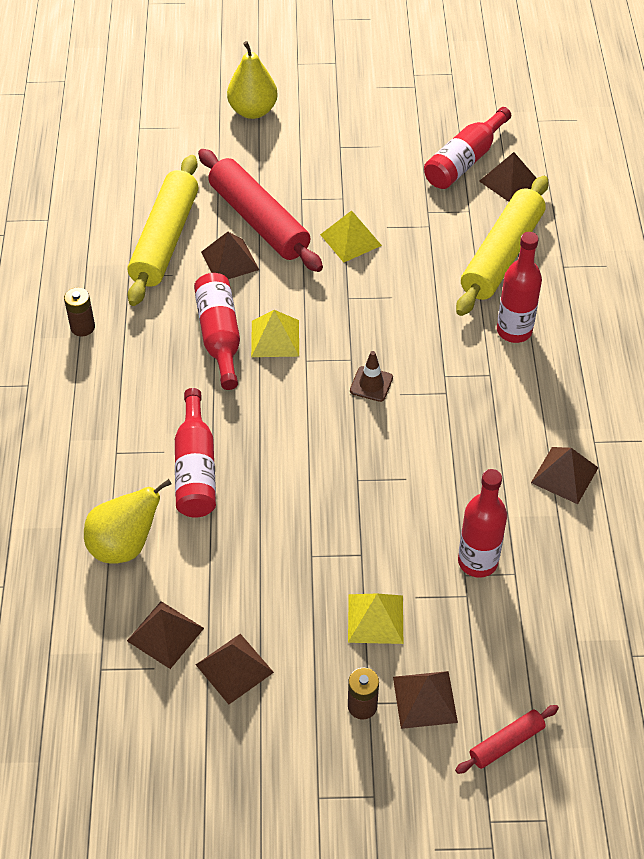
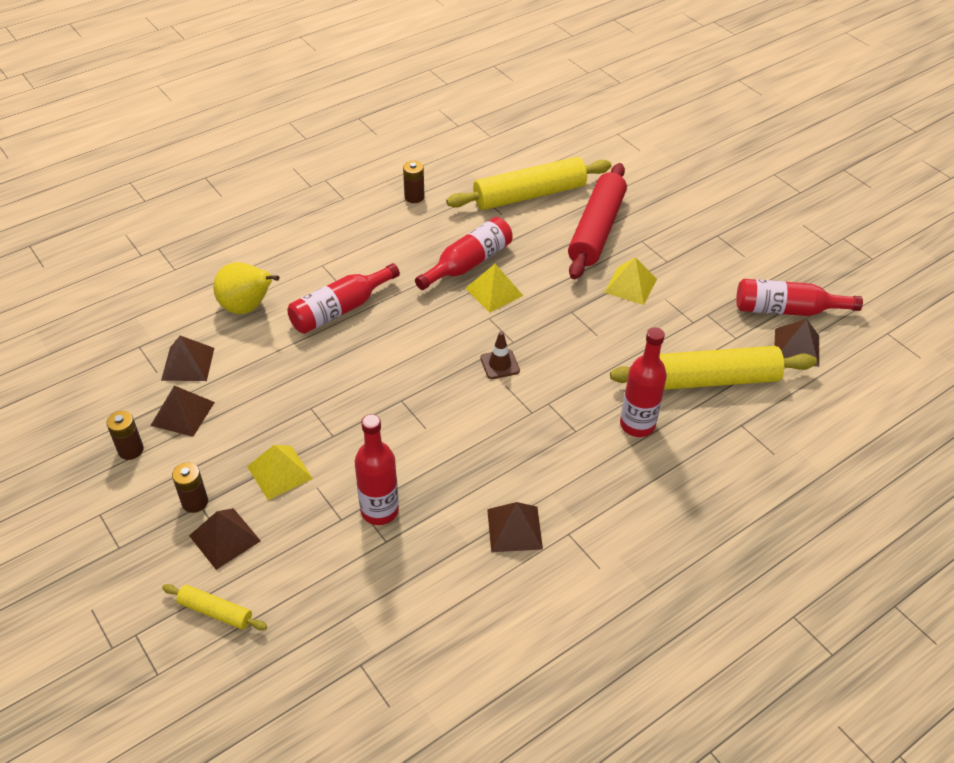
camera: 55 degrees right, 5 degrees down
brown pyramid [201,232,259,279] -> none
yellow pear [227,41,278,119] -> none
red rolling pin [455,705,559,774] -> yellow rolling pin [162,584,267,630]
none -> brown battery [106,411,144,460]

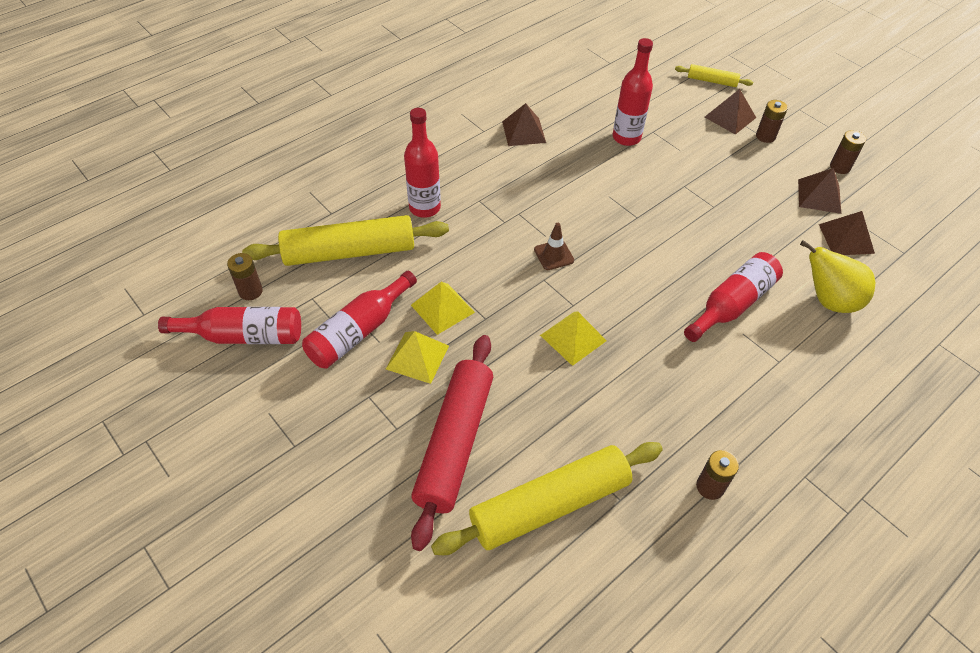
camera: 175 degrees right, 5 degrees up
yellow pyramid [247,445,313,500] -> yellow pyramid moved to [411,282,475,335]
red bottle [415,217,512,290] -> red bottle moved to [302,271,417,369]
brown pyramid [774,319,819,367] -> brown battery [227,253,263,300]

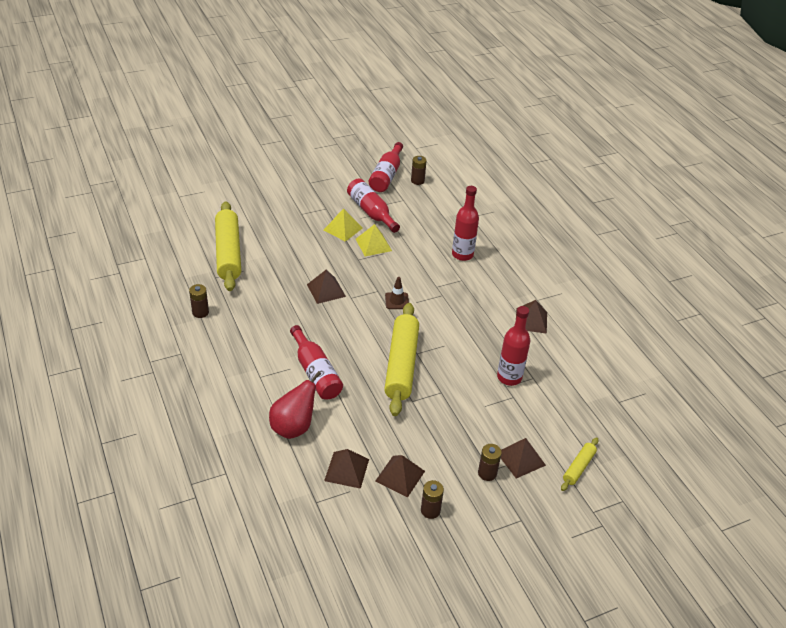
camera: 105 degrees right, 10 degrees down
yellow rolling pin [242,215,449,266] -> yellow rolling pin moved to [384,303,419,416]
red rolling pin [411,335,493,551] -> none
yellow pyramid [540,312,607,366] -> brown pyramid [307,269,346,304]
yellow pear [800,240,875,313] -> red pear [269,371,321,439]

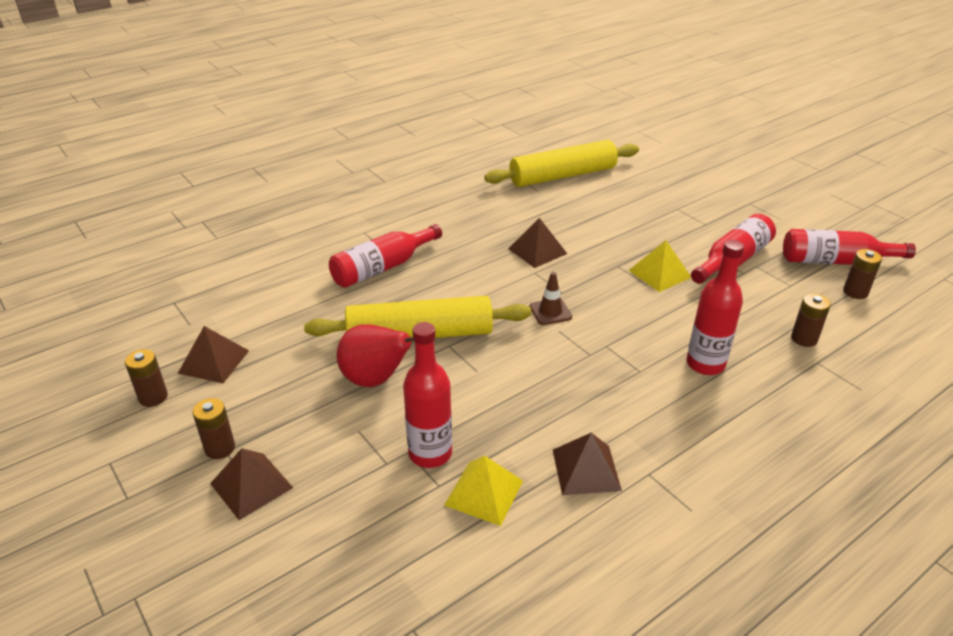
camera: 80 degrees right, 5 degrees down
brown battery [189,284,209,318] -> brown battery moved to [791,293,831,347]
red pear [269,371,321,439] -> red pear moved to [336,324,414,387]
yellow pyramid [324,208,363,242] -> yellow pyramid moved to [444,456,523,526]
brown pyramid [324,449,369,489] -> none
yellow rolling pin [561,437,598,491] -> none

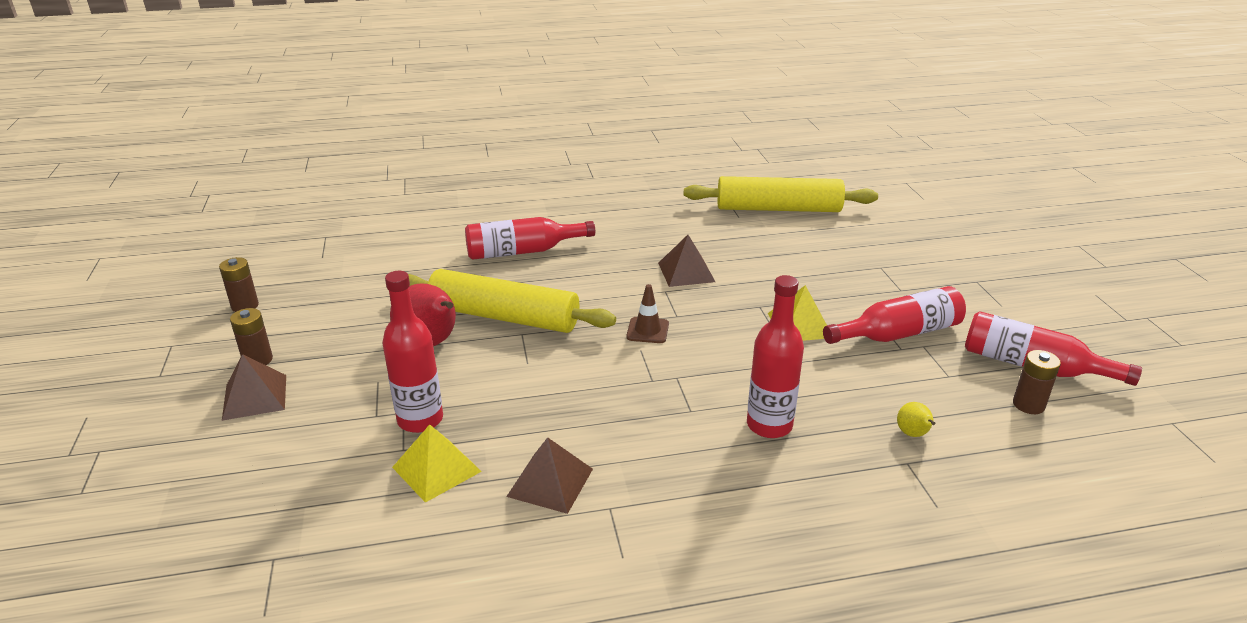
camera: 25 degrees right, 5 degrees down
brown pyramid [178,326,249,383] -> none
brown battery [791,293,831,347] -> yellow pear [897,402,935,437]

